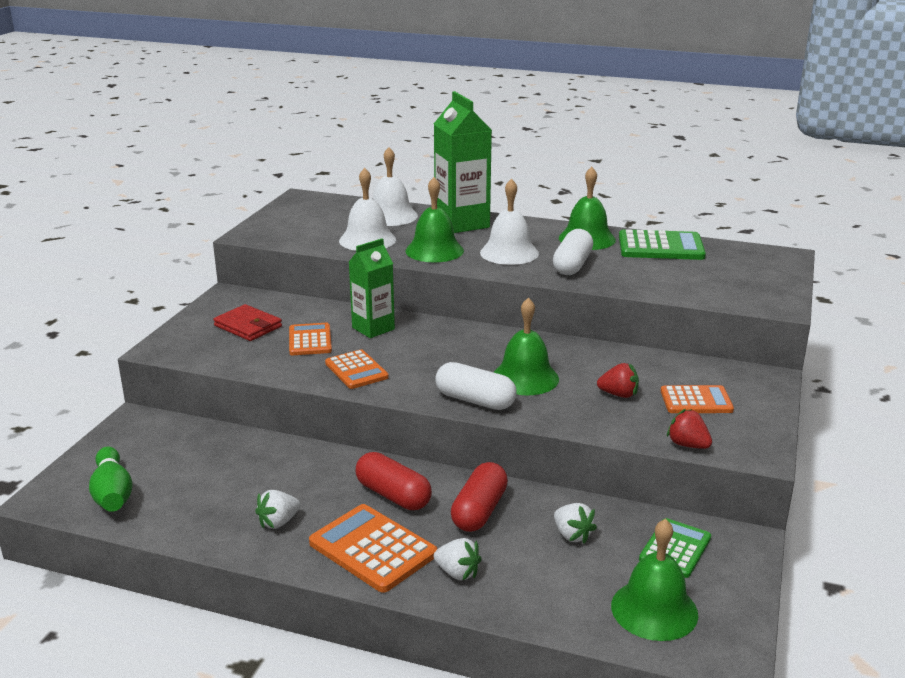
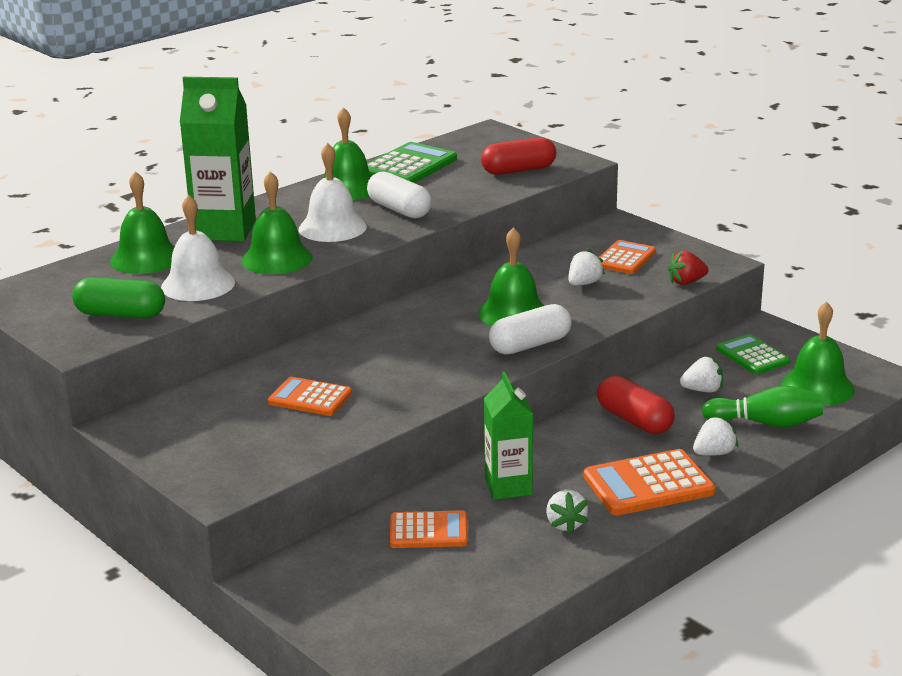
camera: 60 degrees left, 0 degrees up
green bowling pin [89,447,133,512] -> green bowling pin moved to [702,385,823,427]
red wallet [213,304,282,341] -> none
orange calculator [325,349,389,389] -> orange calculator moved to [390,510,468,548]
green carton [349,238,395,338] -> green carton moved to [484,372,533,500]
red capsule [356,452,432,510] -> red capsule moved to [481,137,556,175]
white bell [373,147,418,226] -> green bell [110,171,174,274]
red strawberry [597,363,639,398] -> white strawberry [569,249,605,286]
none -> green capsule [72,277,165,318]

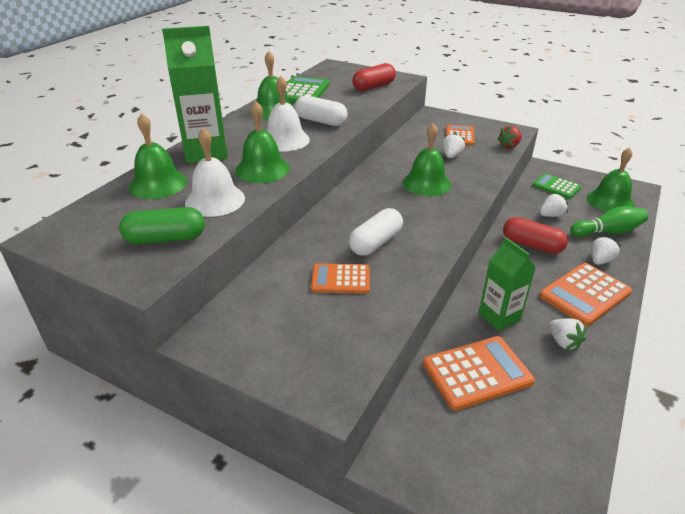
camera: 20 degrees left, 10 degrees up
orange calculator [390,510,468,548] -> orange calculator [423,336,535,411], size x1.52
white capsule [489,304,572,355] -> white capsule moved to [349,208,403,256]

